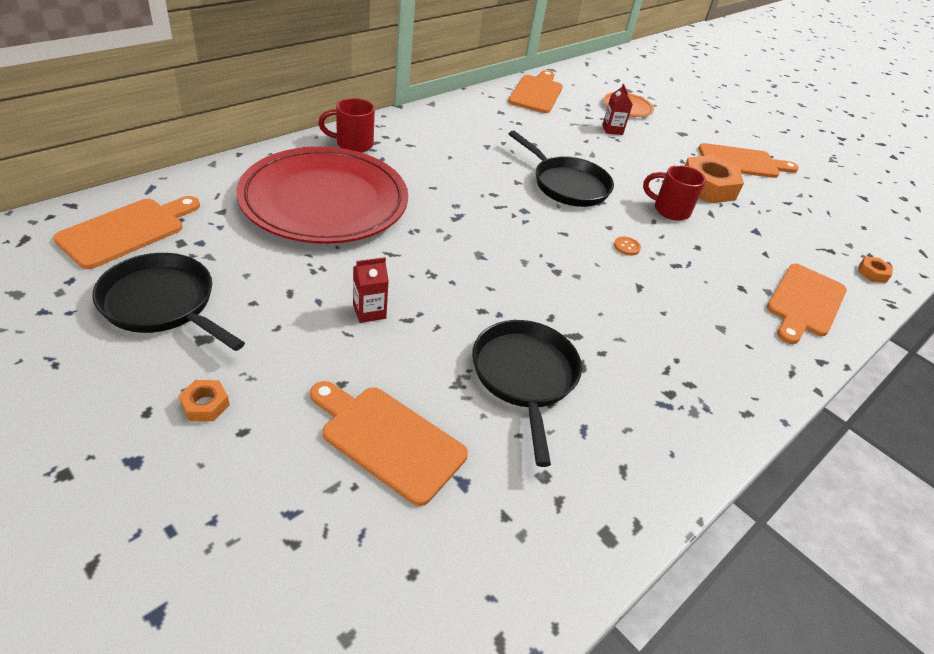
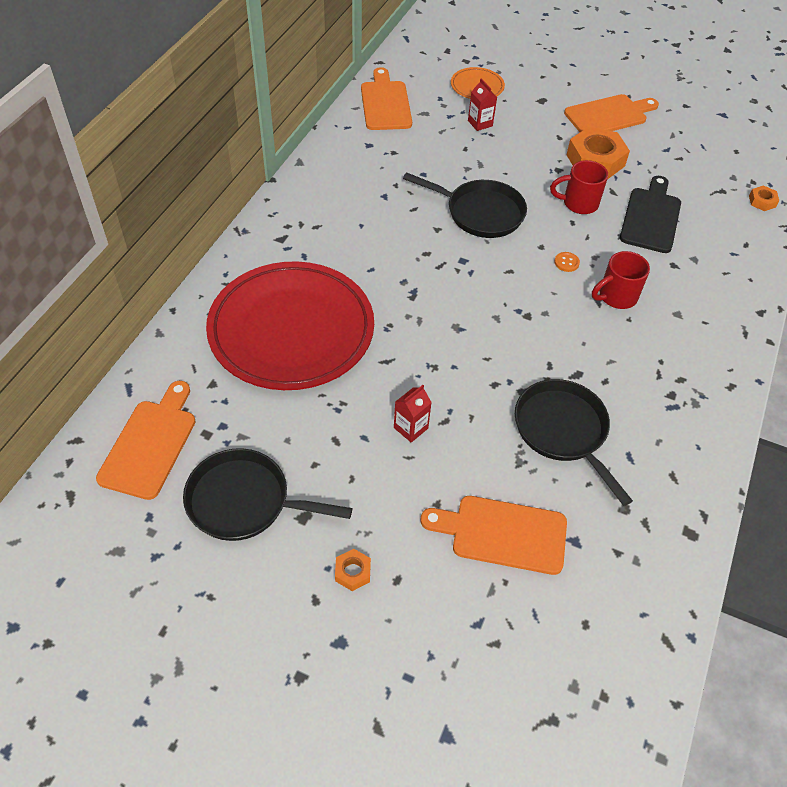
camera: 20 degrees left, 10 degrees up
red mug [318,98,375,153] -> red mug moved to [592,251,650,309]
orange cutting board [767,264,847,344] -> none
none -> black cutting board [620,176,681,253]

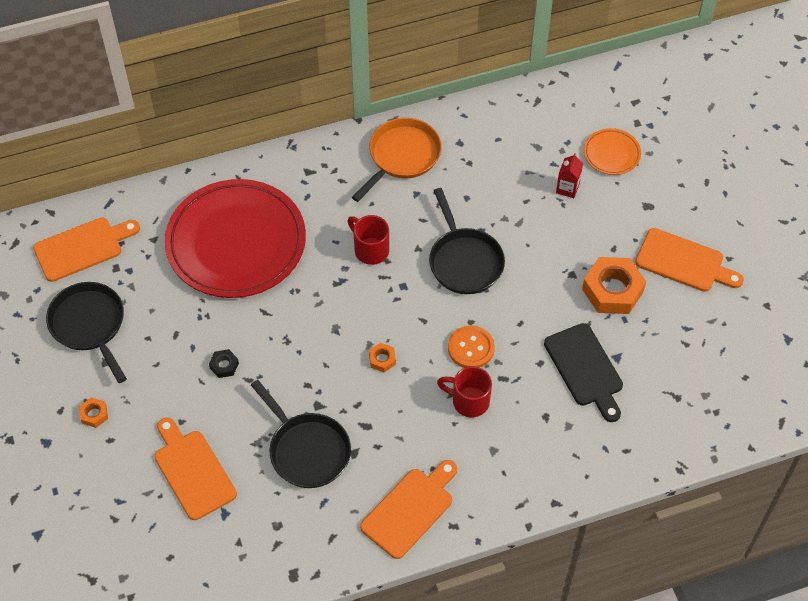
camera: 50 degrees right, 5 degrees up
orange cutting board [361,67,412,130] -> orange cutting board moved to [360,460,457,559]
red carton [394,385,432,443] -> black nut [209,349,239,378]
black pan [515,379,633,506] -> black pan turned 120 degrees clockwise [251,380,351,488]
red mug [550,160,608,214] -> red mug moved to [347,215,389,265]
orange button [554,252,580,272] -> orange button [448,326,495,368], size x1.96
black cutting board [620,176,681,253] -> black cutting board turned 90 degrees clockwise [544,323,623,422]
orange nut [749,185,779,211] -> orange nut moved to [369,343,396,372]
none -> orange pan [352,118,442,202]

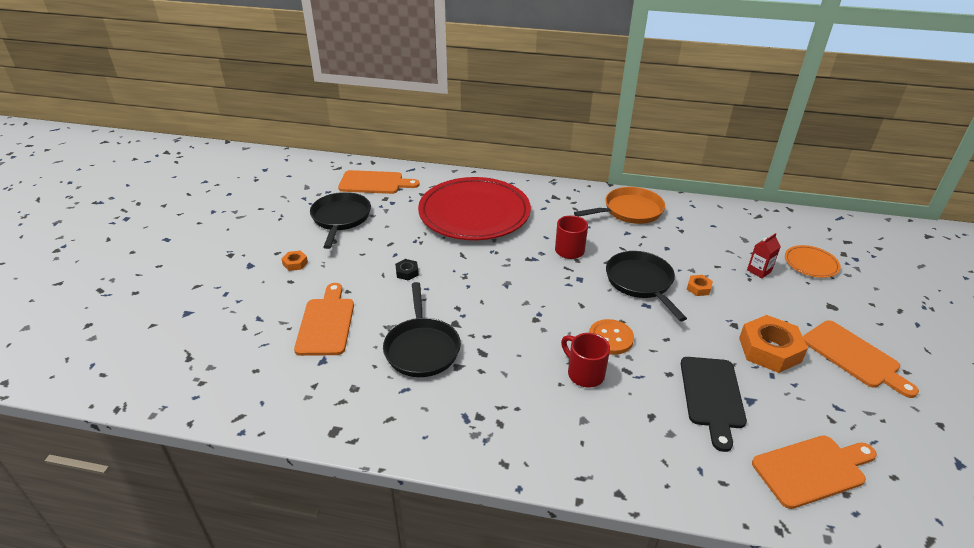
camera: 30 degrees right, 20 degrees down
orange cutting board [360,460,457,559] -> orange cutting board moved to [752,435,877,509]
orange nut [369,343,396,372] -> orange nut moved to [687,275,713,296]
black pan [429,188,505,294] -> black pan turned 150 degrees clockwise [606,251,687,321]

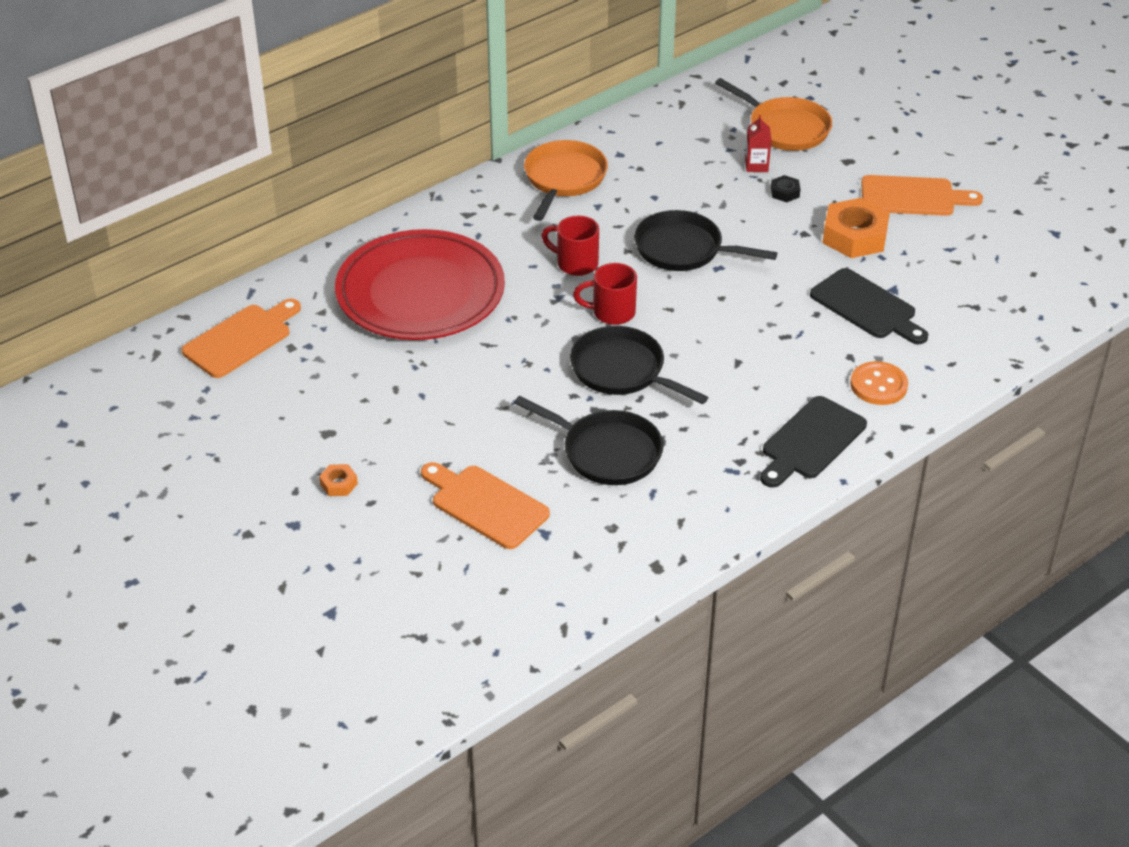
camera: 50 degrees left, 5 degrees up
black pan [310,192,371,249] -> black pan moved to [570,326,708,404]
black nut [395,259,419,281] -> black nut moved to [771,175,800,202]
red mug [561,333,610,388] -> red mug moved to [573,263,637,325]
orange button [589,319,634,355] -> orange button moved to [851,361,908,405]
orange nut [687,275,713,296] -> none
orange cutting board [752,435,877,509] -> none
orange plate [785,245,841,278] -> orange pan [715,78,832,151]
none -> black cutting board [760,396,867,488]

